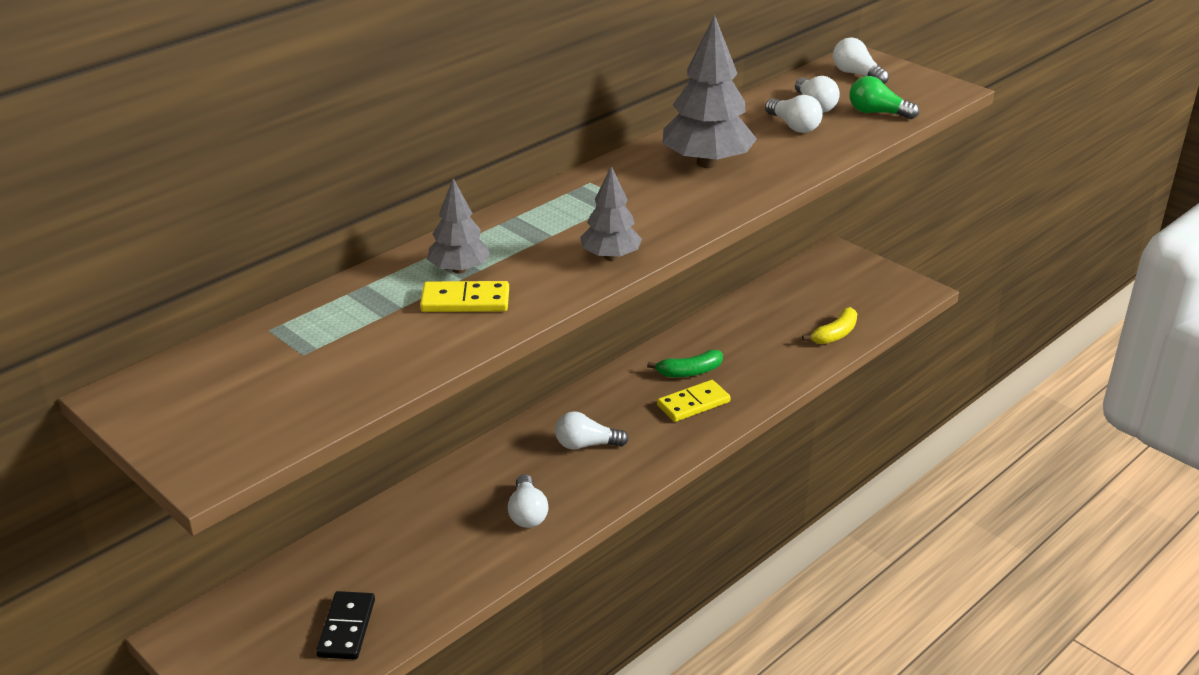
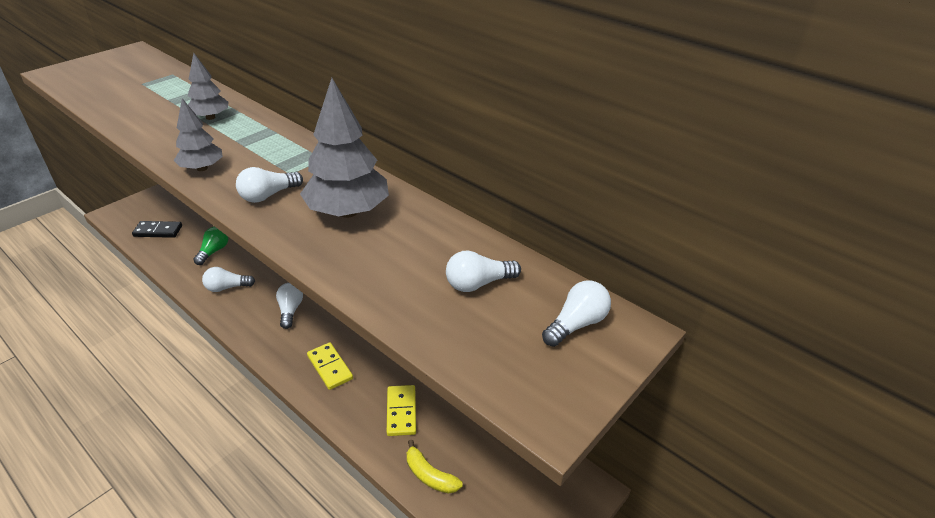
camera: 85 degrees right, 5 degrees up
yellow domino [420,281,509,312] -> yellow domino moved to [387,385,416,436]
green banana [647,350,723,377] -> none
white light bulb [765,95,823,133] -> white light bulb moved to [236,167,303,203]
green light bulb [849,76,919,119] -> green light bulb moved to [193,227,228,265]

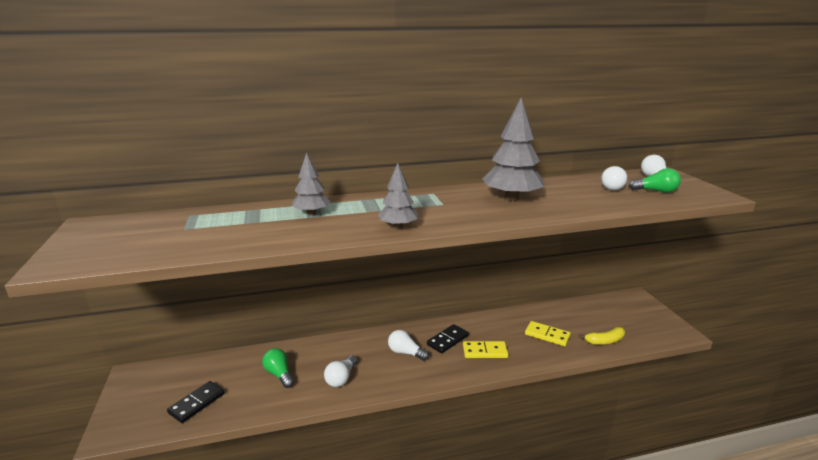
camera: 55 degrees left, 15 degrees down
white light bulb [236,167,303,203] -> none
none -> black domino [427,324,469,354]
none -> green light bulb [628,168,681,193]

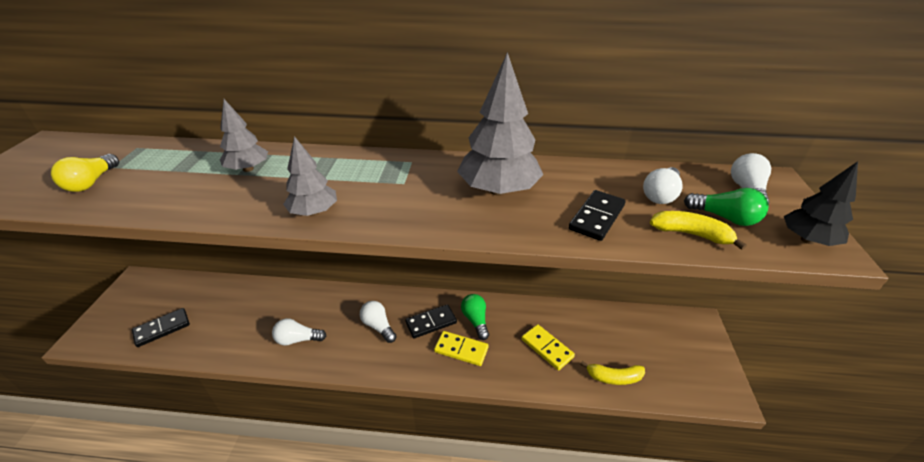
camera: 20 degrees right, 15 degrees up
green light bulb [262,348,294,388] -> green light bulb moved to [461,294,489,340]
white light bulb [324,355,357,387] -> white light bulb turned 45 degrees clockwise [272,318,326,346]
none -> yellow light bulb [51,154,119,192]
none -> black domino [569,190,625,241]
none -> yellow banana [650,211,747,250]
none -> black tree [784,161,858,246]

